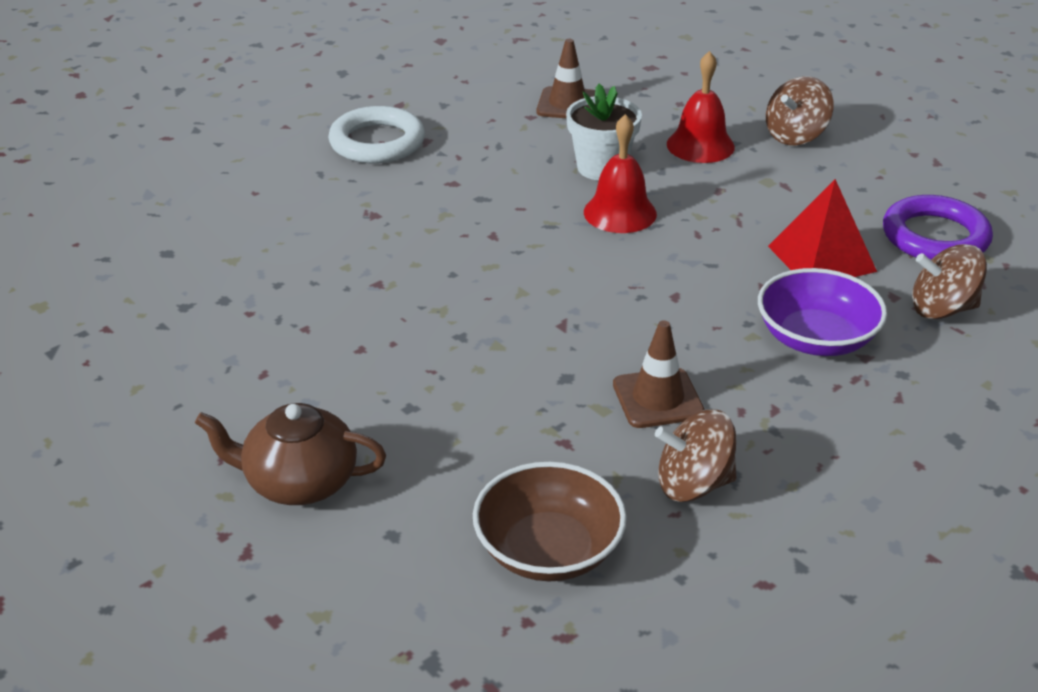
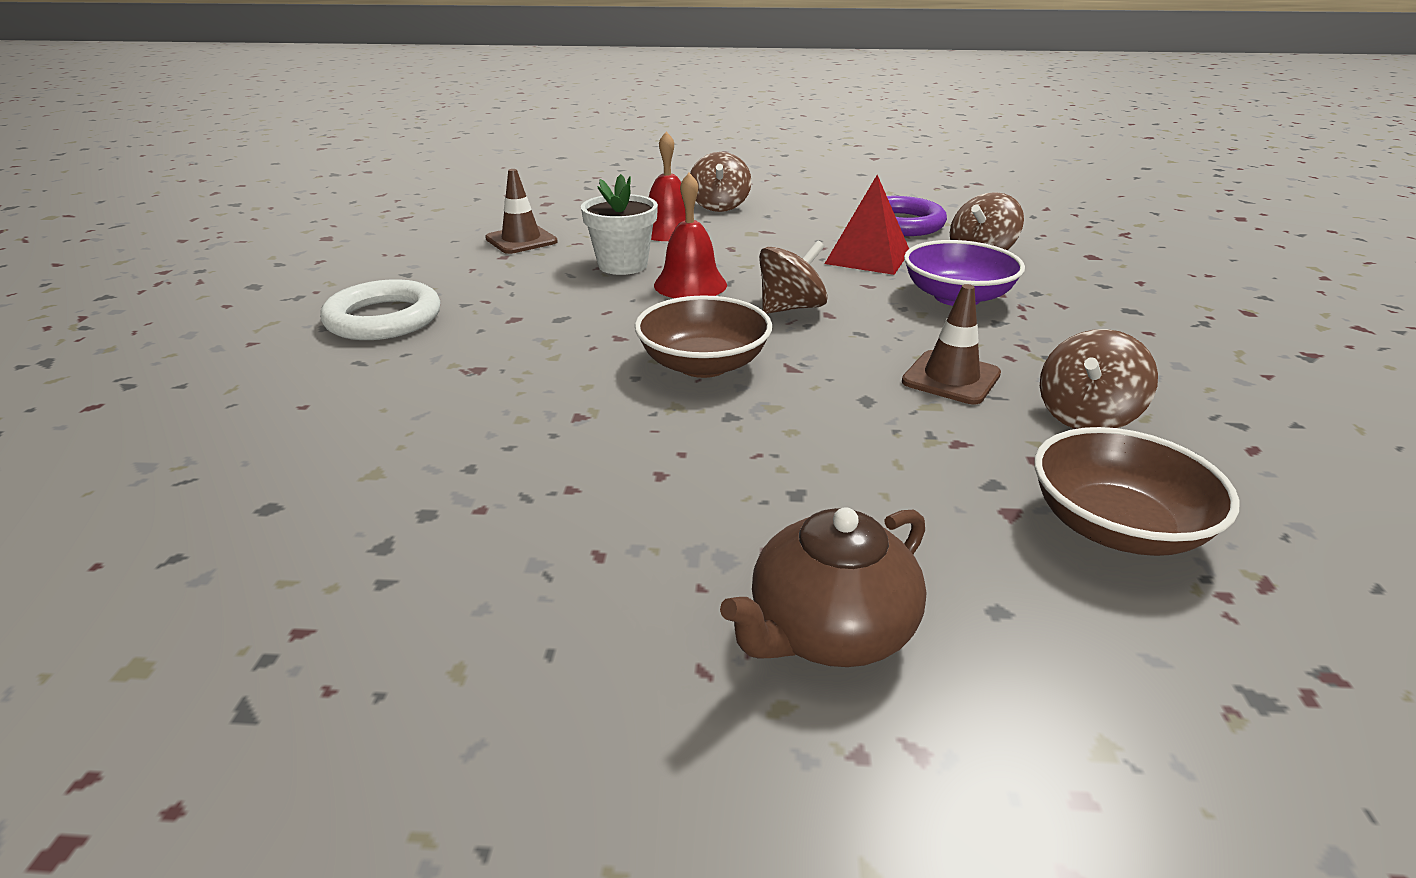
camera: 45 degrees left, 5 degrees down
none -> brown bowl [635,295,772,378]
none -> brown spinning top [759,240,828,314]

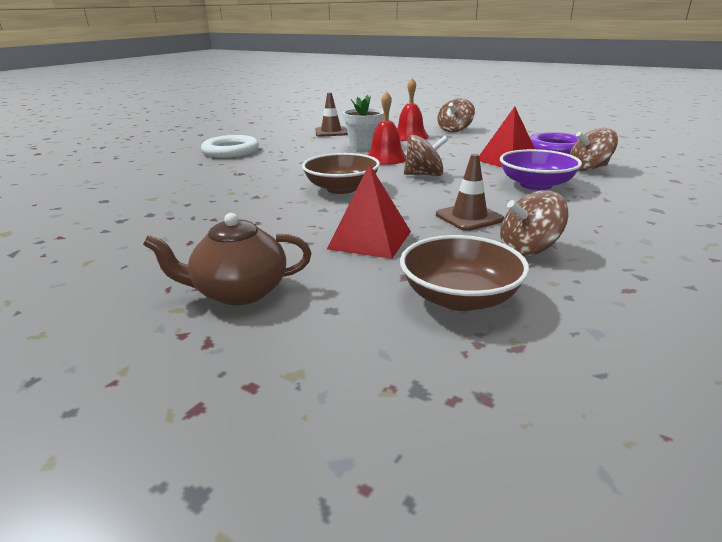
camera: 30 degrees right, 5 degrees down
none -> red pyramid [327,164,411,259]

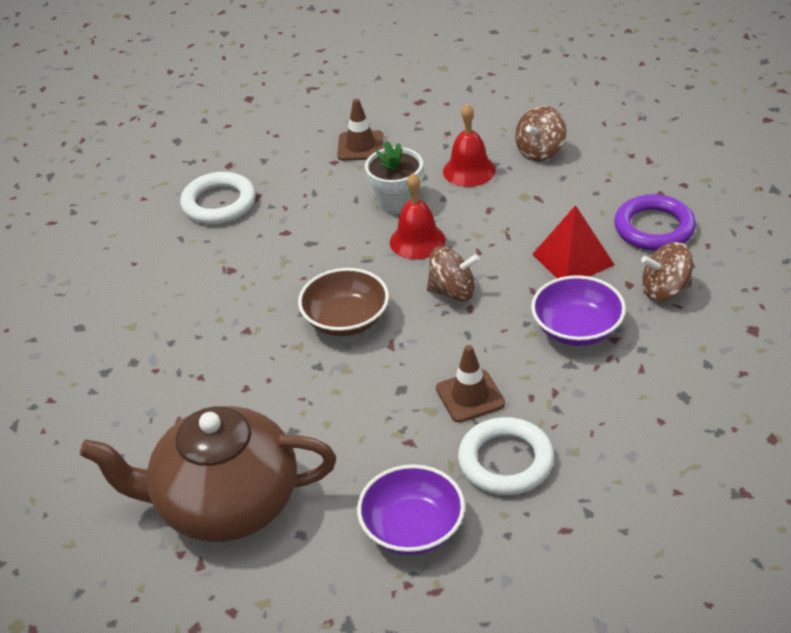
camera: 10 degrees right, 15 degrees up
brown teapot [143,213,311,305] -> brown teapot [80,406,336,542], size x1.79
red pyramid [327,164,411,259] -> none
brown bowl [400,235,529,311] -> purple bowl [357,465,465,555]
brown spinning top [500,191,568,257] -> white ring [458,417,554,495]

